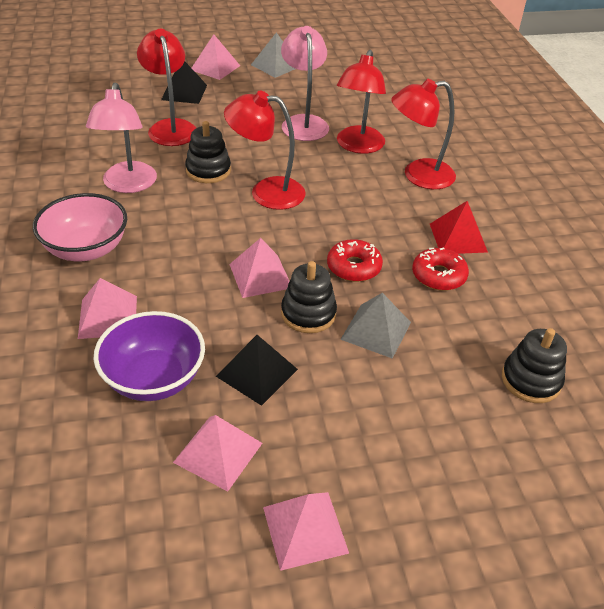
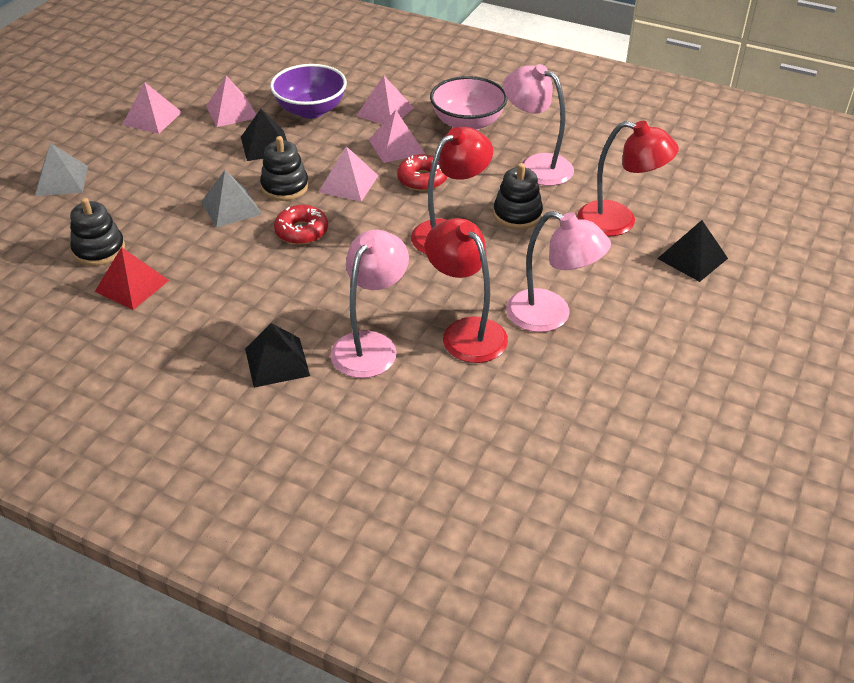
camera: 130 degrees right, 0 degrees up
pink pyramid [192,34,240,80] -> pink pyramid moved to [369,110,425,163]
grey pyramid [251,32,295,78] -> grey pyramid moved to [35,143,88,196]
red lamp [391,79,456,189] -> pink lamp [330,230,409,378]
red donut [412,247,469,291] -> red donut moved to [397,154,447,191]
red pyramid [430,201,488,254] -> red pyramid moved to [95,247,169,310]
none -> black pyramid [245,323,310,388]

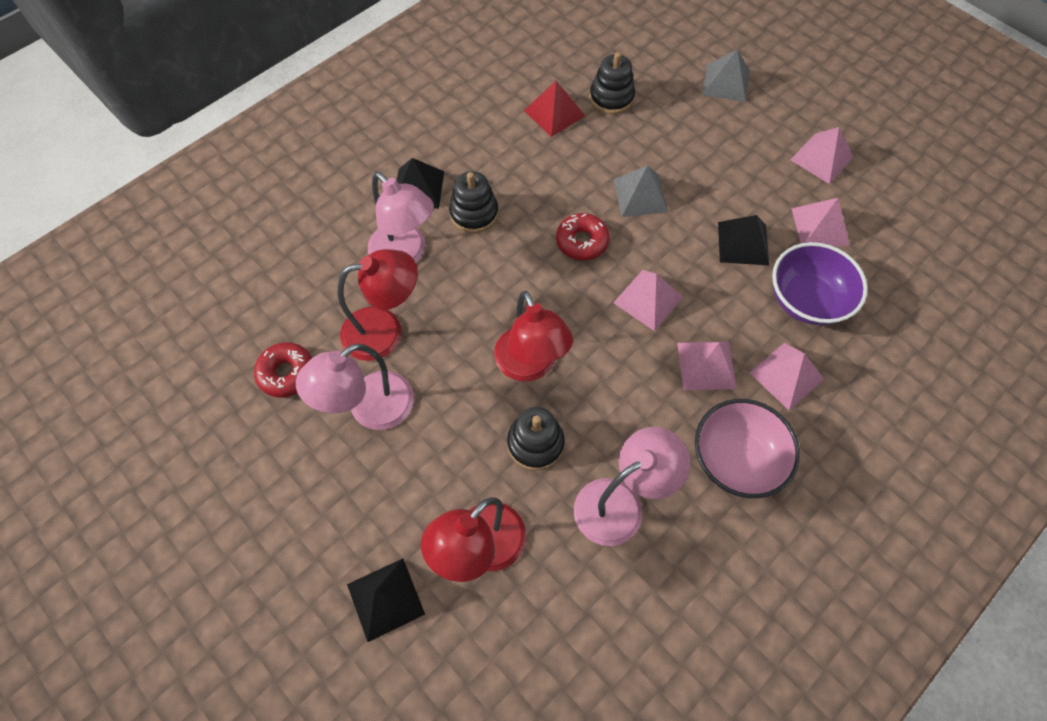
camera: 110 degrees right, 20 degrees up
black stacking toy [260,136,309,201] -> black stacking toy moved to [449,171,499,233]
red donut [397,154,447,191] -> red donut moved to [254,342,312,398]

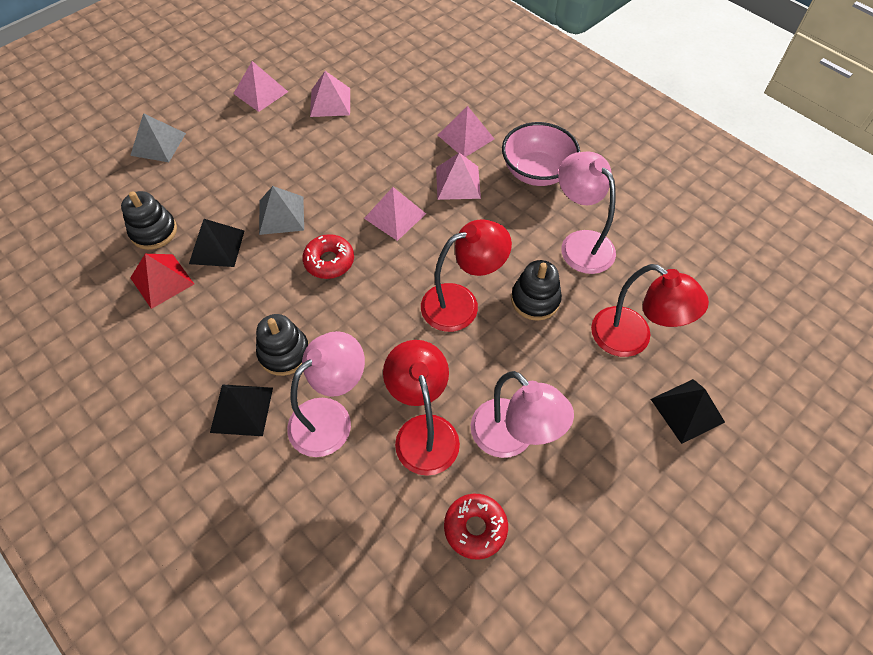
camera: 90 degrees left, 5 degrees down
black pyramid [718,215,769,266] -> black pyramid moved to [189,219,244,267]
purple bowl [772,242,868,325] -> none

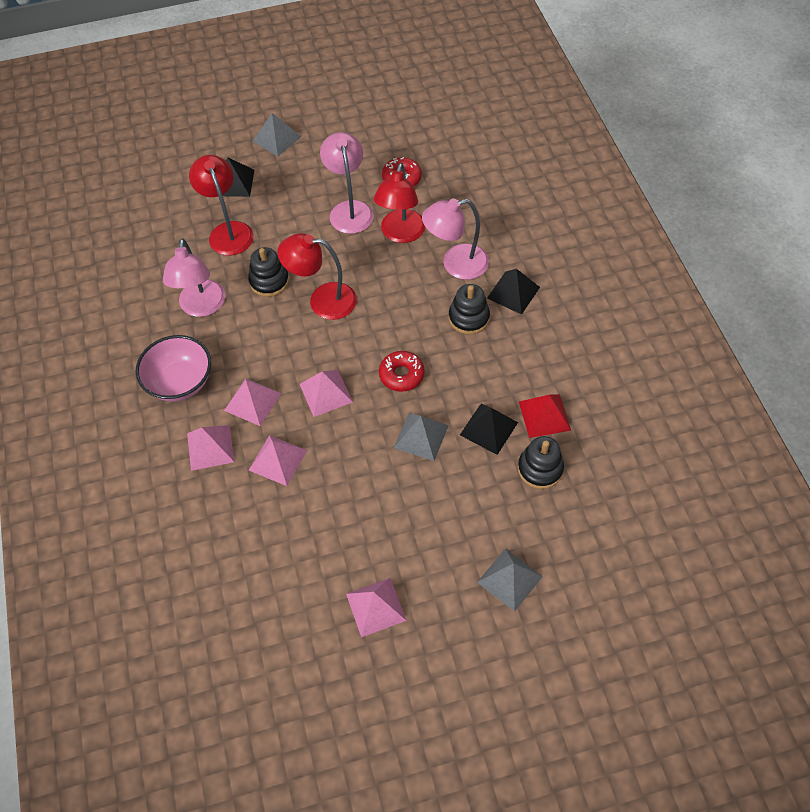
camera: 150 degrees left, 0 degrees up
pink pyramid [310,71,350,117] -> pink pyramid moved to [249,435,307,486]
none -> grey pyramid [252,113,301,157]

